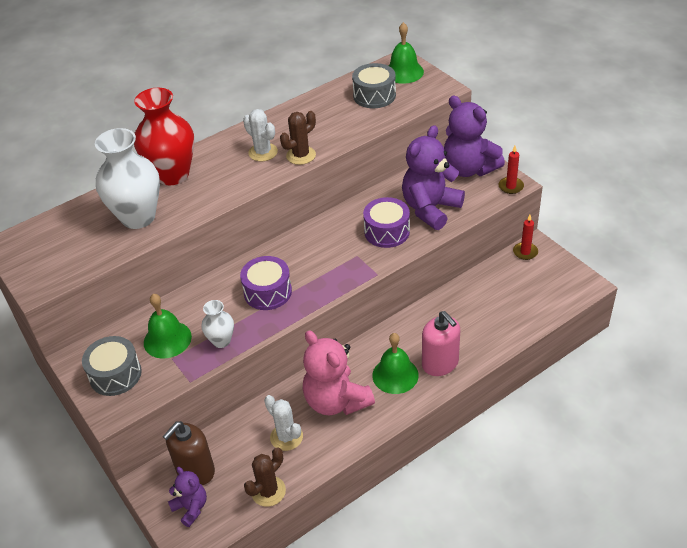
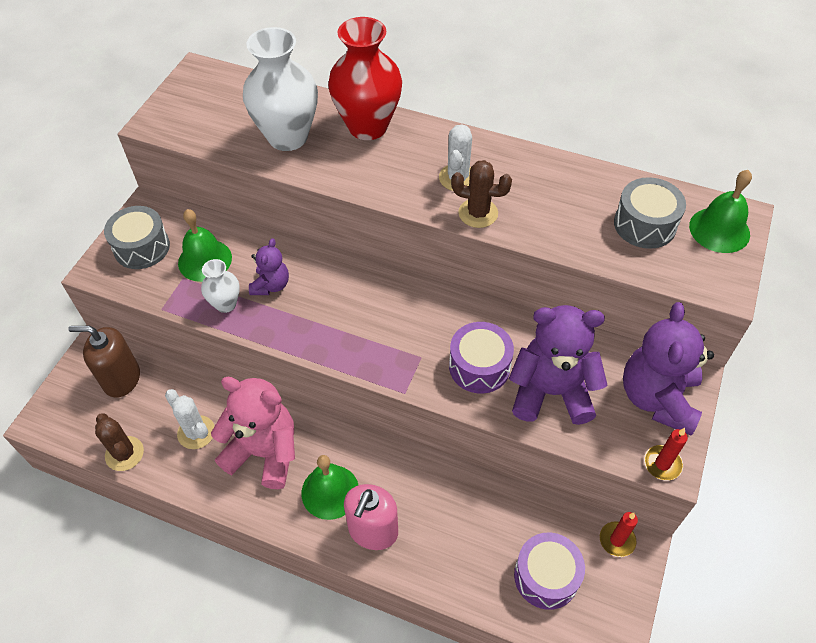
camera: 55 degrees right, 10 degrees up
purple teddy bear [168,467,207,527] -> purple teddy bear moved to [249,238,289,295]
purple drum [240,256,292,310] -> purple drum moved to [514,533,585,610]
brown cactus [244,447,286,507] -> brown cactus turned 45 degrees clockwise [95,413,144,471]
white cactus [264,395,303,451] -> white cactus turned 60 degrees counterclockwise [165,389,215,449]
pink teddy bear [303,330,375,415] -> pink teddy bear turned 90 degrees clockwise [211,377,295,489]

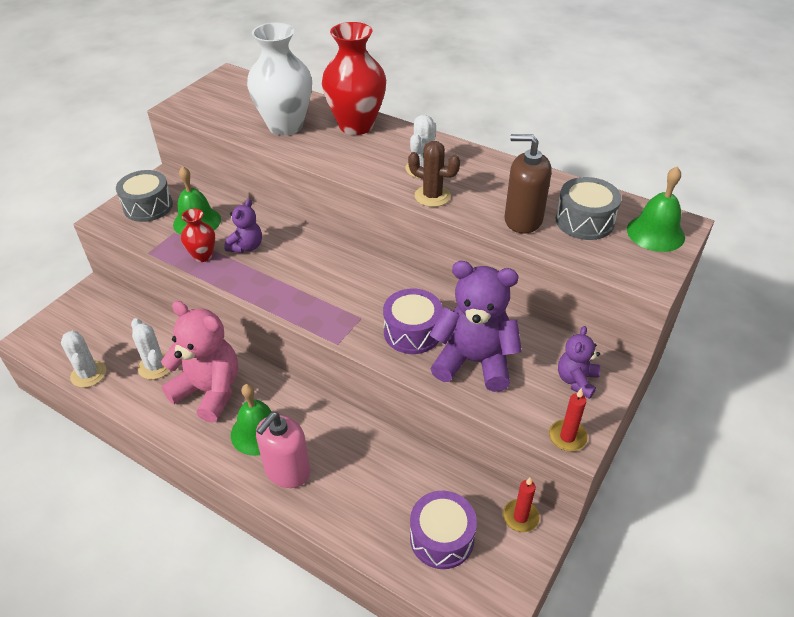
camera: 10 degrees right, 10 degrees down
brown soap dispenser [68,326,140,398] -> brown soap dispenser moved to [504,134,551,234]
brown cactus [95,413,144,471] -> white cactus [61,331,106,388]
white vase [201,259,240,313] -> red vase [181,209,215,262]
purple teddy bear [623,302,714,436] -> purple teddy bear [558,326,600,399], size x0.53

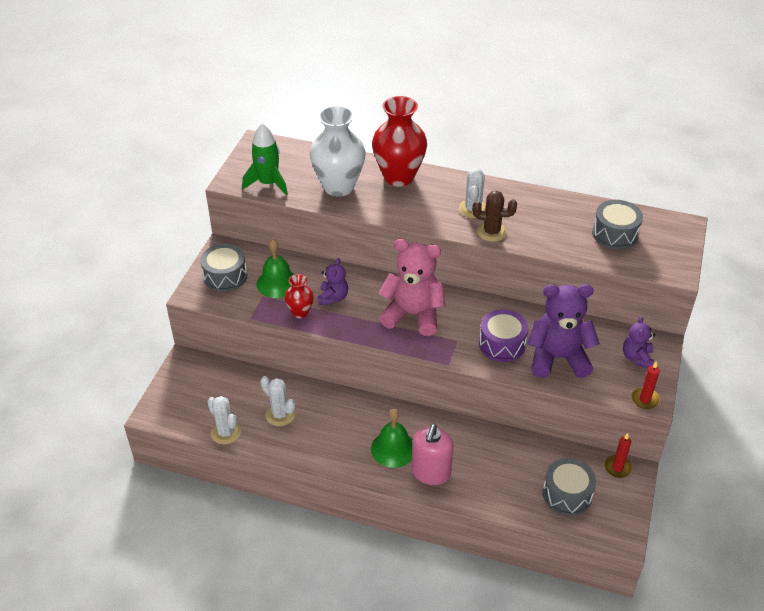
camera: 15 degrees left, 0 degrees up
pink teddy bear [161,301,238,423] -> pink teddy bear moved to [379,239,445,336]
purple drum [410,491,477,569] -> grey drum [543,458,596,516]
brown soap dispenser [504,134,551,234] -> none
green bell [627,166,685,252] -> none
none -> green rocket [242,123,288,195]

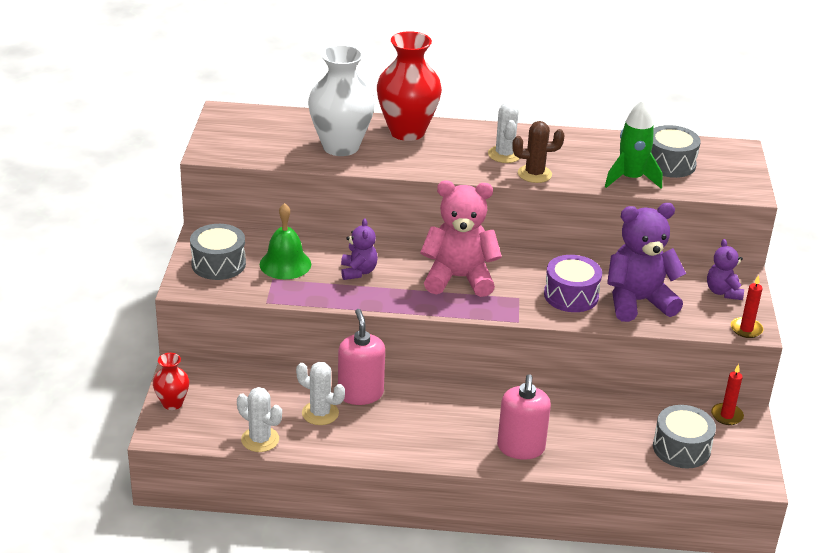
camera: 15 degrees left, 10 degrees down
green rocket [242,123,288,195] -> green rocket moved to [605,100,662,189]
red vase [285,274,314,318] -> red vase moved to [153,353,189,410]
green bell [371,409,413,468] -> none
none -> pink soap dispenser [338,309,385,405]

